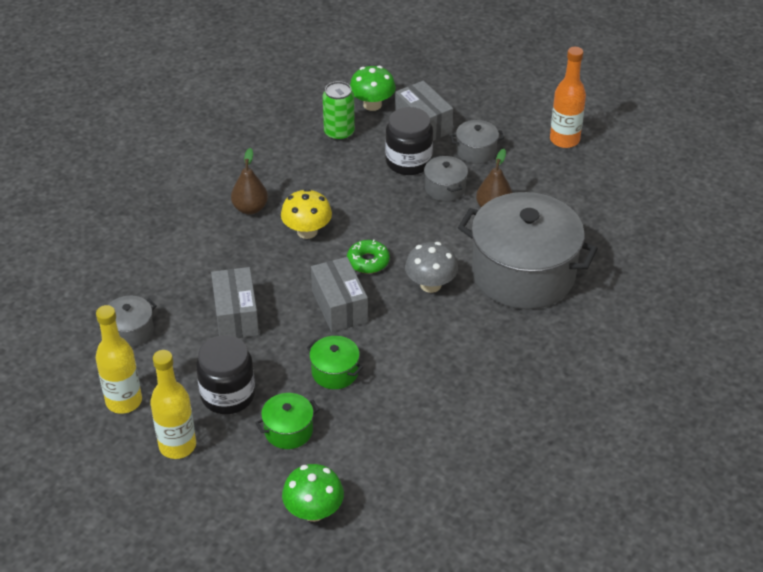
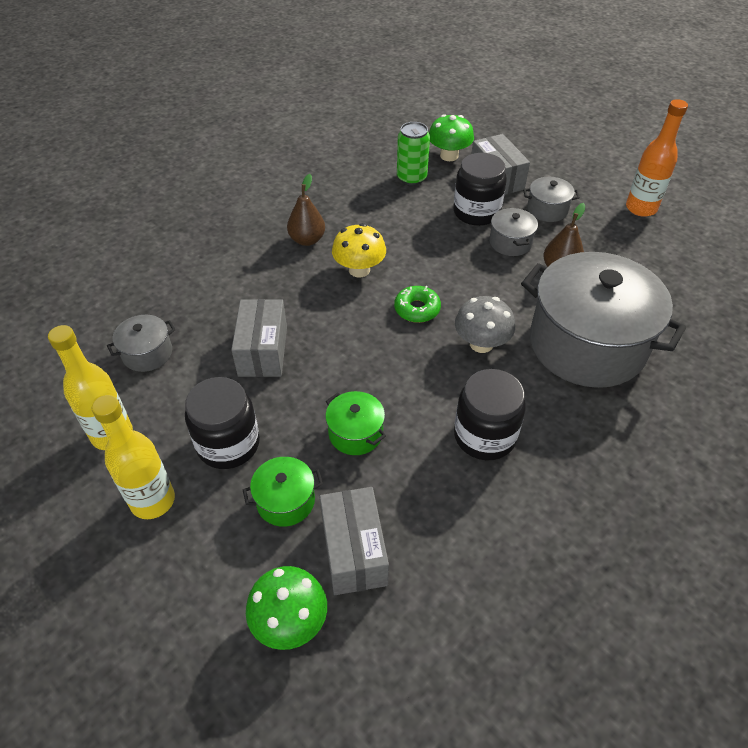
camera: 10 degrees right, 5 degrees up
grey box [311,257,368,332] -> grey box moved to [319,487,389,595]
none -> black jar [454,369,526,460]

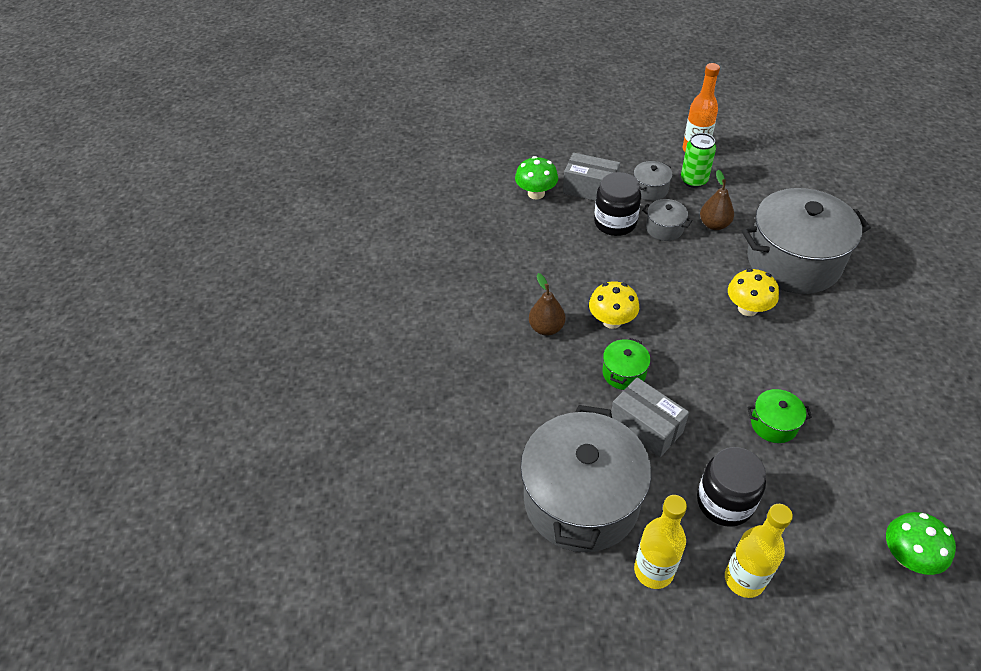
camera: 45 degrees left, 0 degrees up
grey pot [107,315,176,372] -> grey pot [520,405,651,552], size x2.36
green pot [243,457,323,527] -> green pot moved to [602,338,650,390]
grey box [319,487,389,595] -> none
green donut [394,286,441,323] -> none
green can [397,122,430,186] -> green can moved to [681,133,716,188]
black jar [454,369,526,460] -> none
grey mushroom [455,296,515,353] -> yellow mushroom [728,269,779,316]

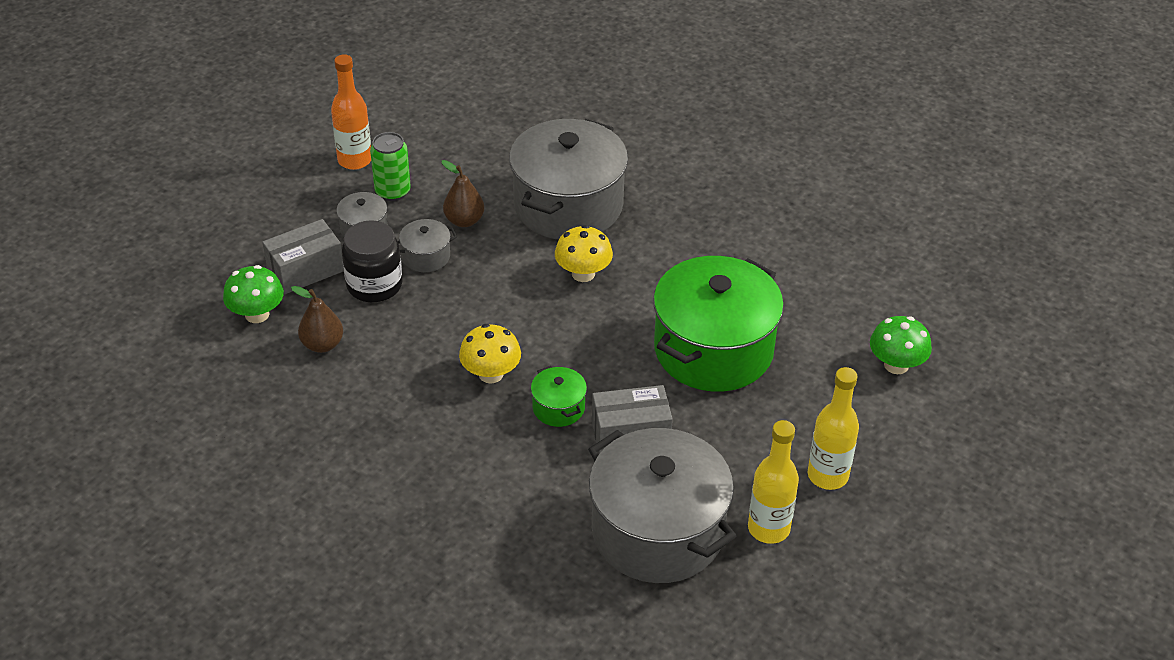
camera: 55 degrees left, 5 degrees down
brown pear [529,273,565,336] -> brown pear moved to [291,286,343,353]
black jar [697,447,766,527] -> none
green pot [747,389,812,443] -> green pot [653,256,784,392], size x2.36

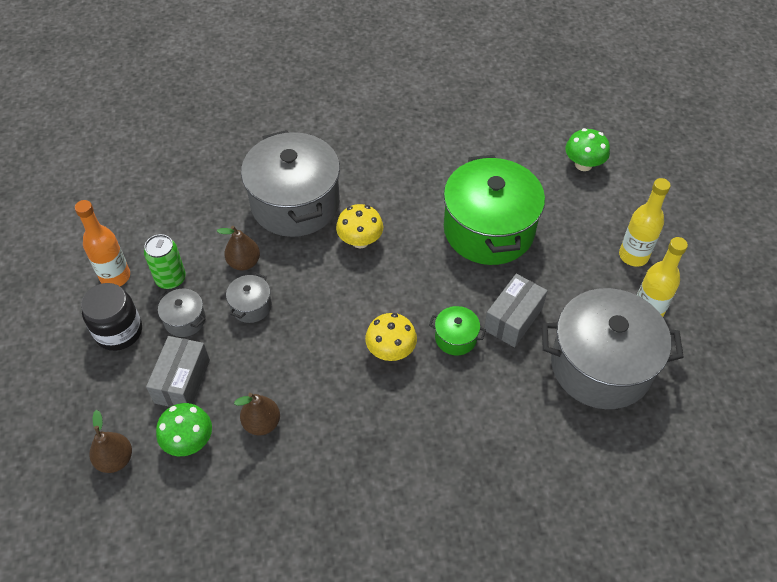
camera: 45 degrees left, 10 degrees up
black jar [342,220,402,302] -> black jar moved to [81,283,142,351]
none -> brown pear [90,410,132,473]

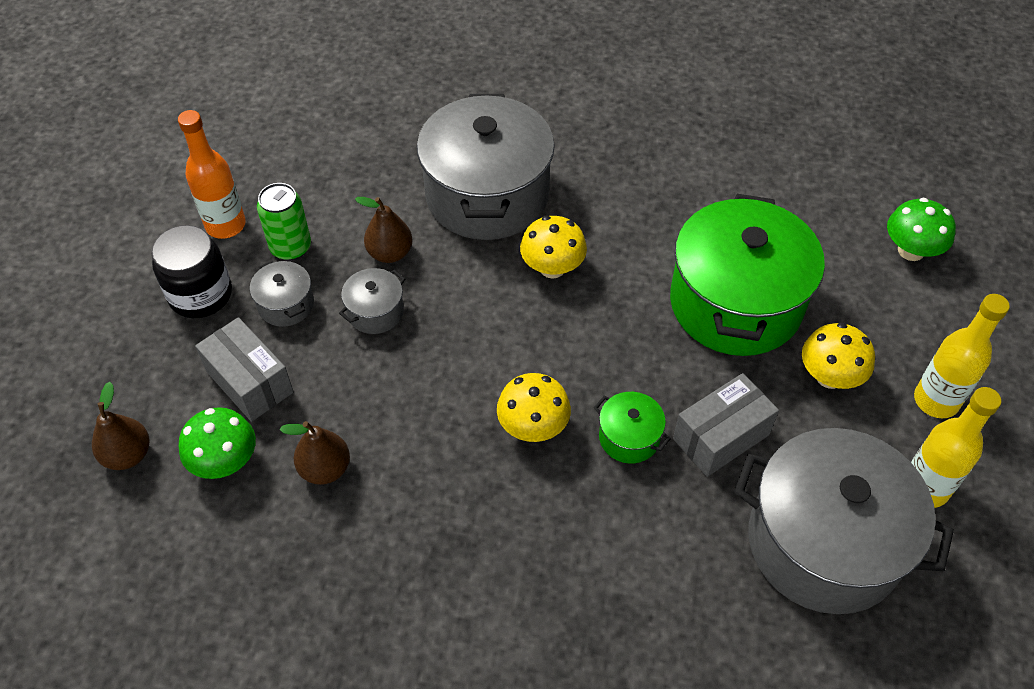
camera: 20 degrees right, 0 degrees up
grey box [146,336,210,407] -> grey box turned 75 degrees counterclockwise [195,317,294,422]
none -> yellow mushroom [802,323,875,389]

